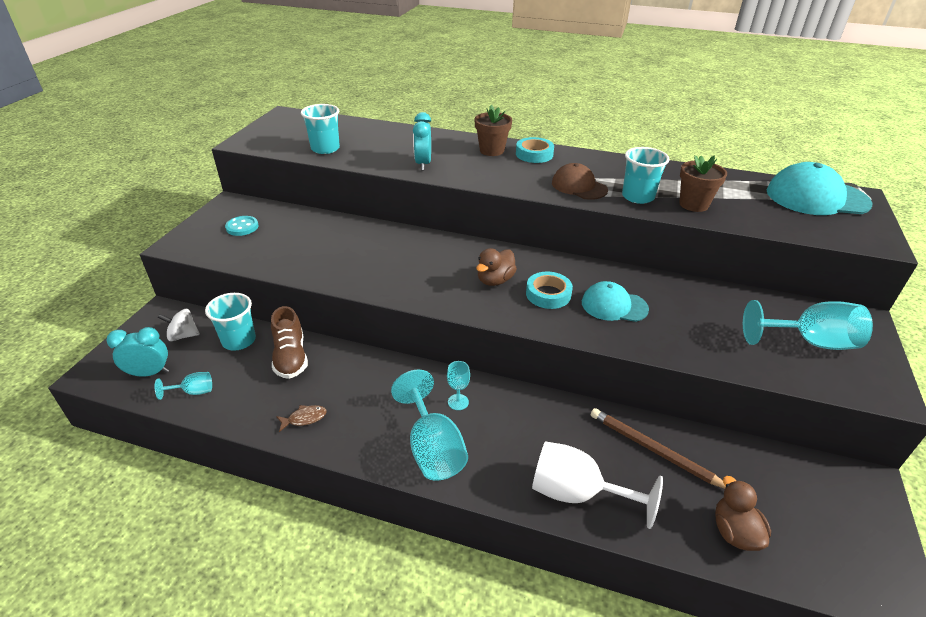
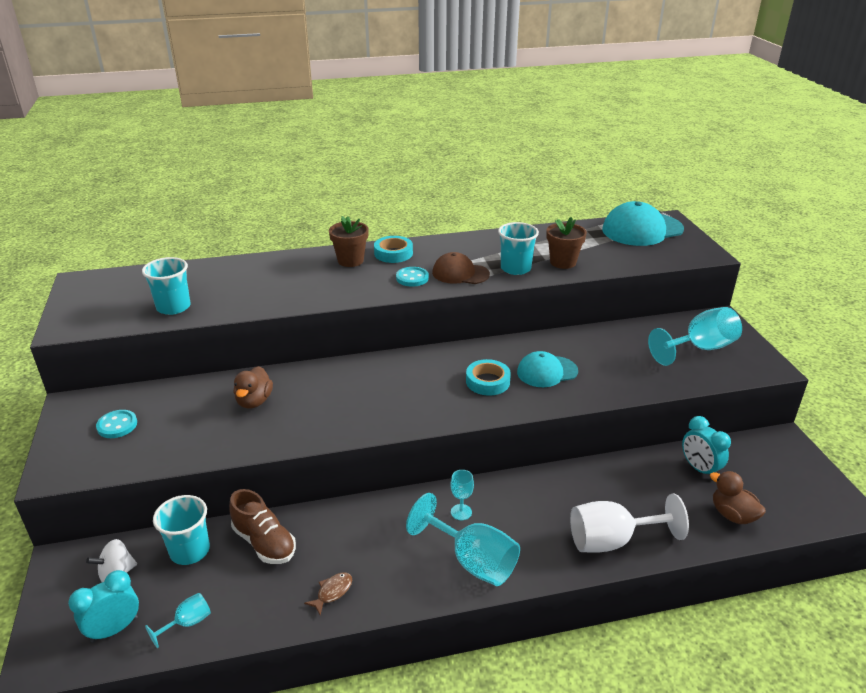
camera: 30 degrees left, 5 degrees down
turquoise clock [413,112,431,170] -> turquoise clock moved to [682,416,731,474]
brown duck [476,248,517,286] -> brown duck moved to [234,366,273,409]
brown pencil [591,408,726,489] -> none
none -> turquoise button [396,267,429,287]

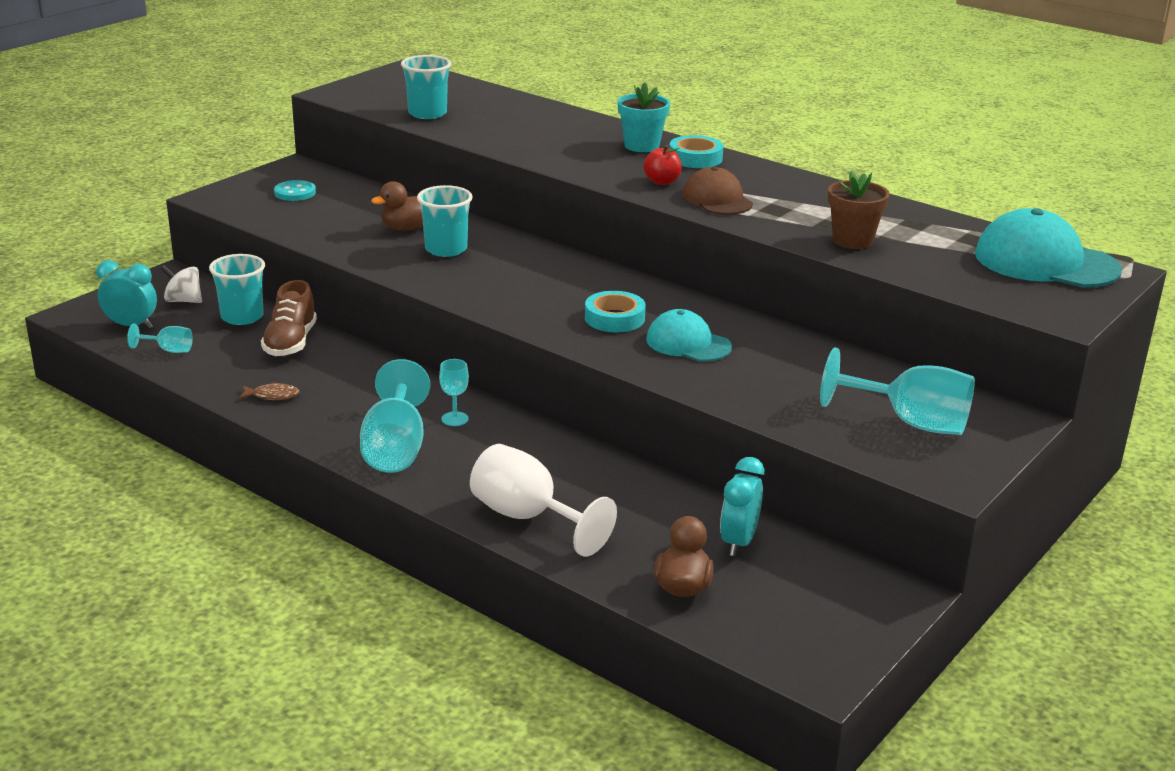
camera: 50 degrees right, 5 degrees down
brown flower pot [329,216,369,267] -> turquoise flower pot [617,82,670,152]
turquoise button [396,267,429,287] -> red apple [643,145,682,185]
turquoise cup [498,222,539,275] -> turquoise cup moved to [417,185,473,257]

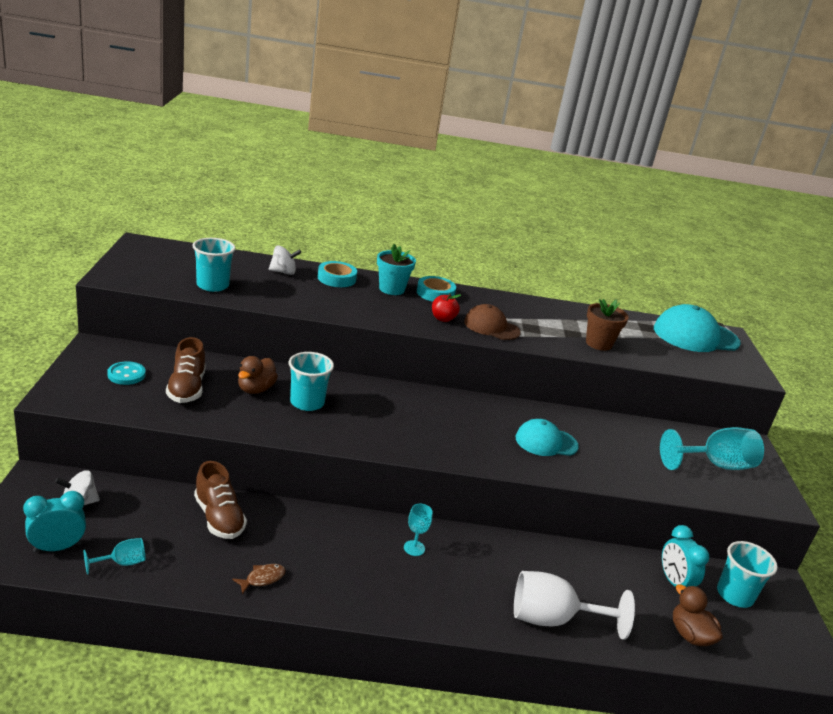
camera: 40 degrees left, 0 degrees up
turquoise cup [209,254,265,325] -> turquoise cup moved to [717,541,778,608]
turquoise goblet [360,359,430,473] -> none
turquoise tape [585,291,646,332] -> turquoise tape moved to [318,261,357,287]
none -> brown shoe [166,337,206,403]
none -> white spinning top [269,245,301,275]

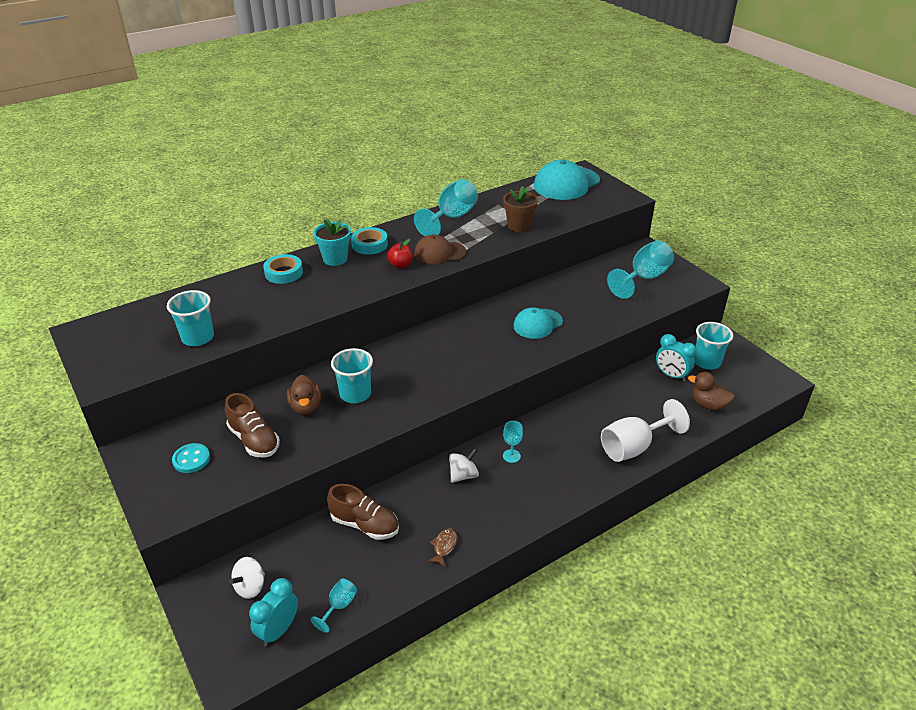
camera: 30 degrees left, 10 degrees up
white spinning top [269,245,301,275] -> white spinning top moved to [449,449,479,483]
none -> turquoise goblet [414,179,478,236]

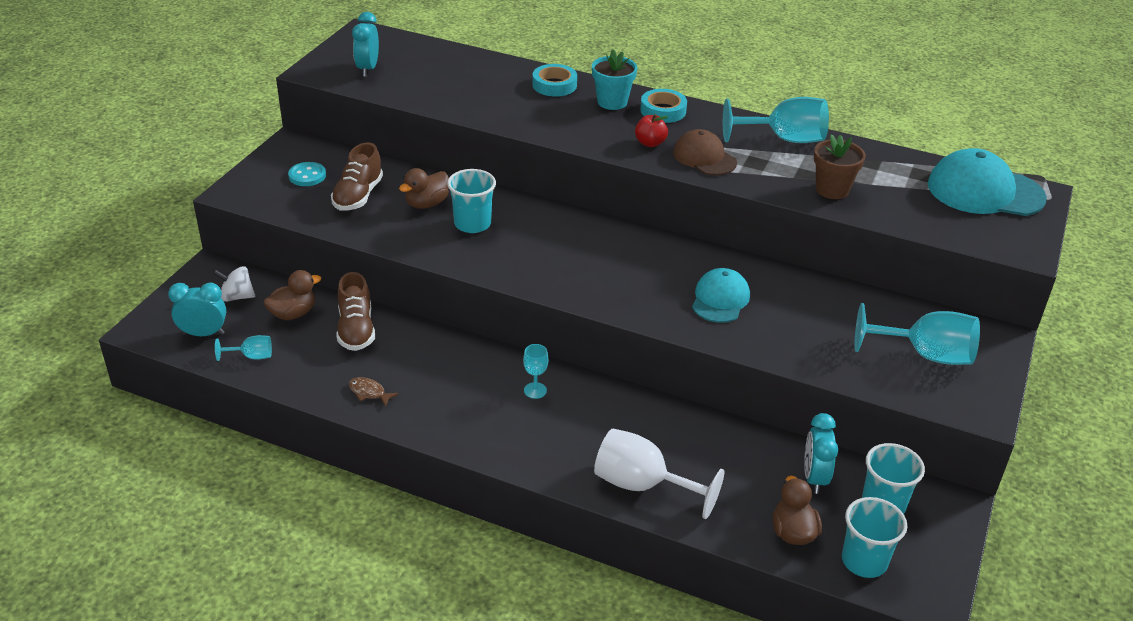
camera: 55 degrees right, 0 degrees up
turquoise cup [167,290,214,346] -> turquoise cup moved to [842,497,908,578]
brown fish [428,528,457,567] -> brown fish turned 135 degrees counterclockwise [349,377,399,407]
white spinning top [449,449,479,483] -> none
turquoise cap [513,307,563,339] -> turquoise cap turned 90 degrees clockwise [692,268,750,323]
none -> brown duck [263,270,321,320]
none -> turquoise clock [352,12,379,77]

